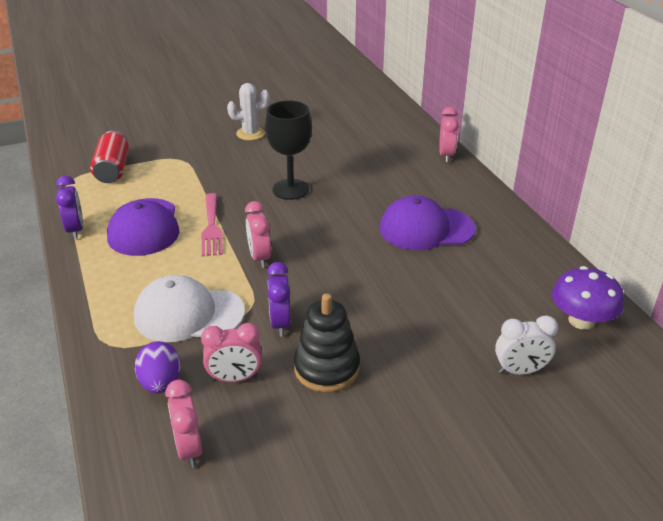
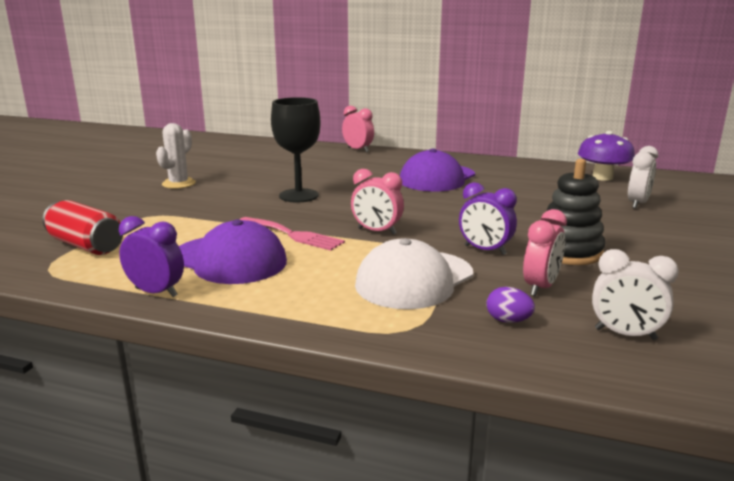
camera: 50 degrees left, 15 degrees down
purple egg [135,341,181,393] -> purple egg [486,287,535,323], size x0.66
pink clock [165,380,202,468] -> white clock [592,249,679,340]

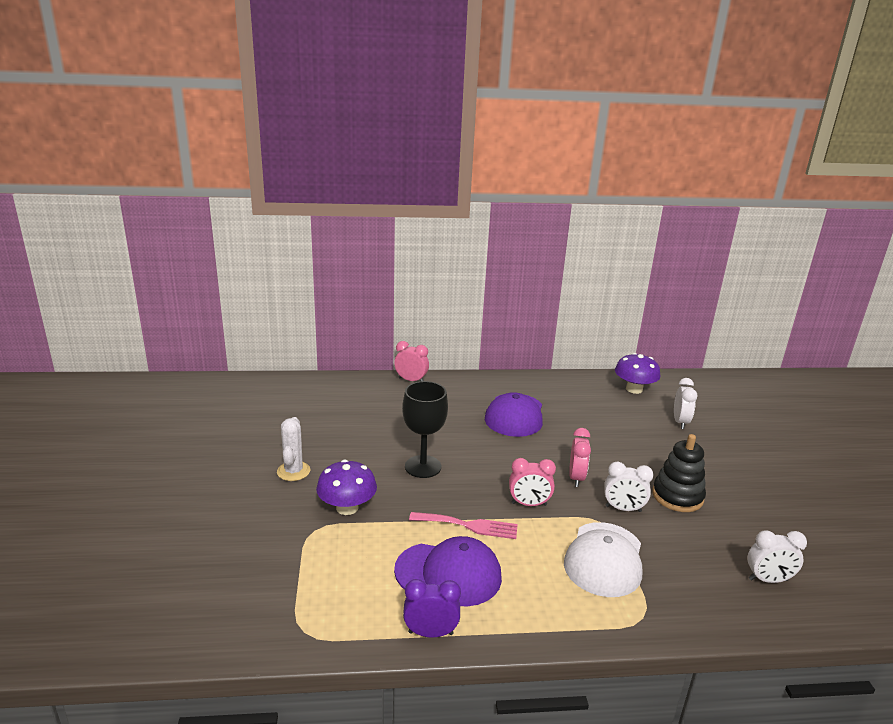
camera: 25 degrees left, 5 degrees up
red can [43,200,123,255] -> none
purple clock [459,182,517,255] -> white clock [604,462,654,512]
purple egg [486,287,535,323] -> none
pink clock [523,209,567,296] -> pink clock moved to [569,428,591,487]
none -> purple mushroom [316,460,377,515]

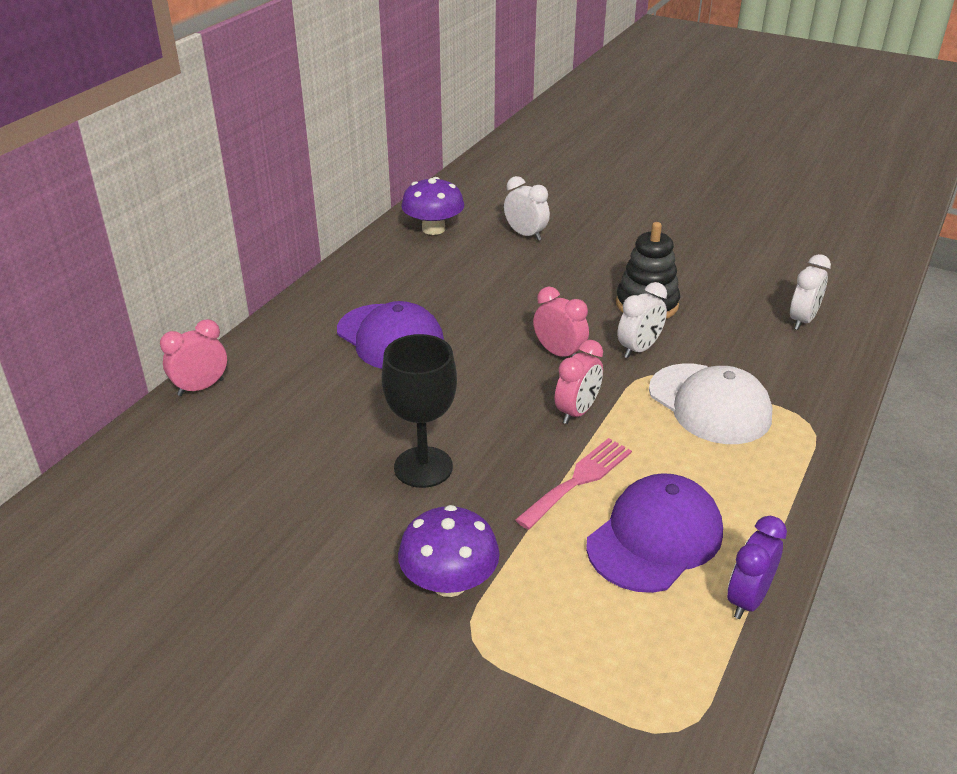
camera: 55 degrees left, 10 degrees up
white cactus [277,417,310,481] -> none

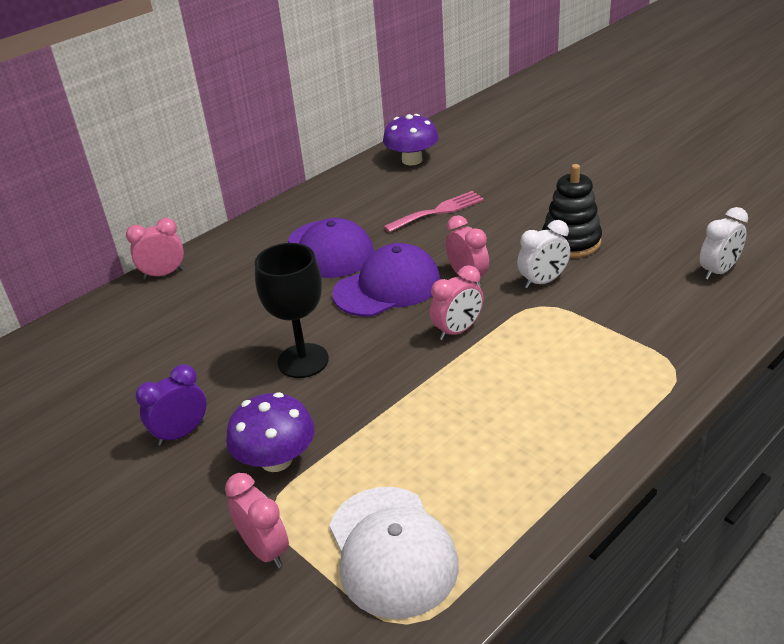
camera: 20 degrees right, 0 degrees up
white clock [504,176,550,241] -> none
pink fork [515,438,632,530] -> pink fork moved to [383,191,484,233]
purple cap [586,473,723,593] -> purple cap moved to [332,243,441,317]
white cap [649,363,773,444] -> white cap moved to [329,487,459,619]
purple clock [727,516,787,619] -> purple clock moved to [135,364,207,446]
none -> pink clock [225,473,289,568]

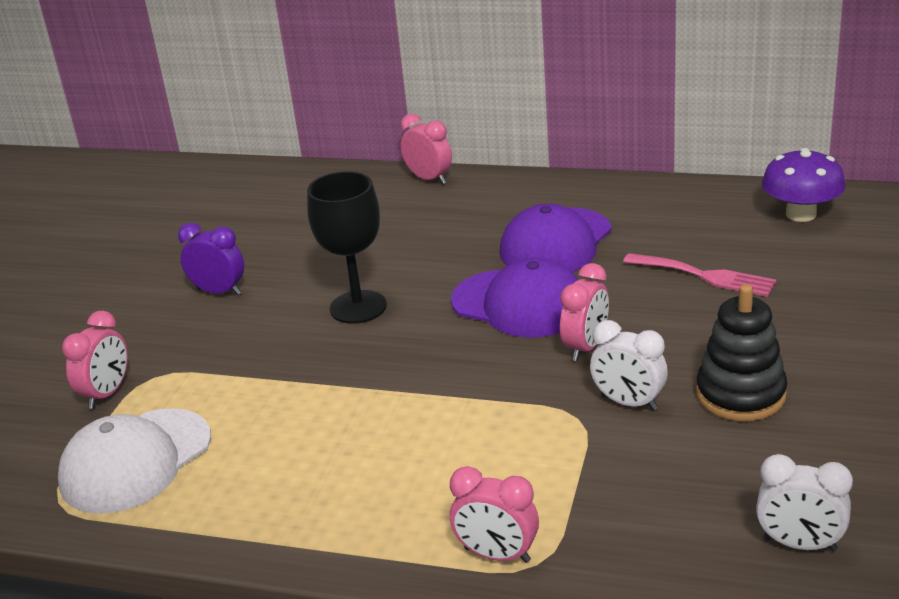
camera: 60 degrees right, 5 degrees down
purple mushroom [226,392,315,472] -> none
pink clock [430,265,484,340] -> pink clock moved to [450,466,539,563]

